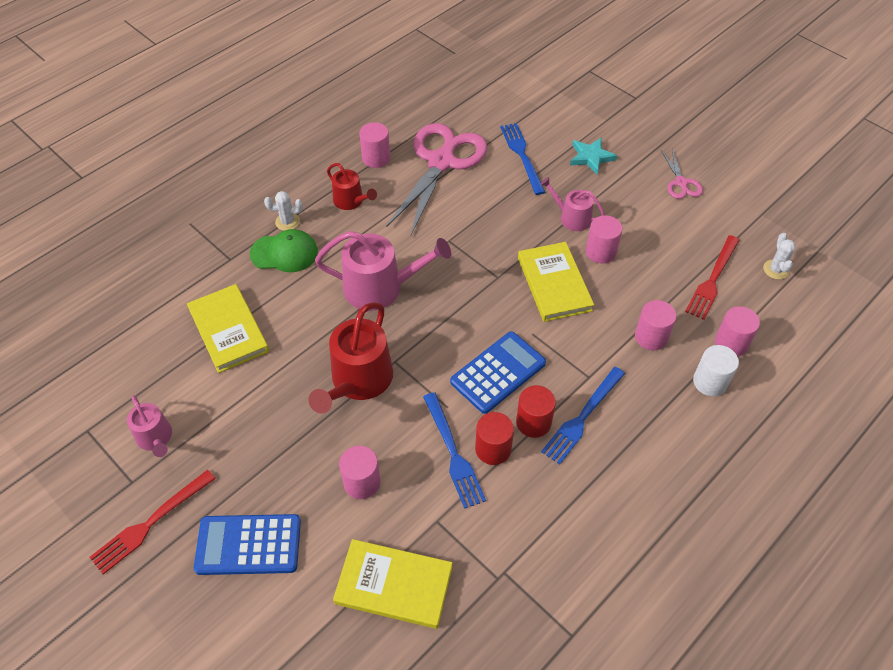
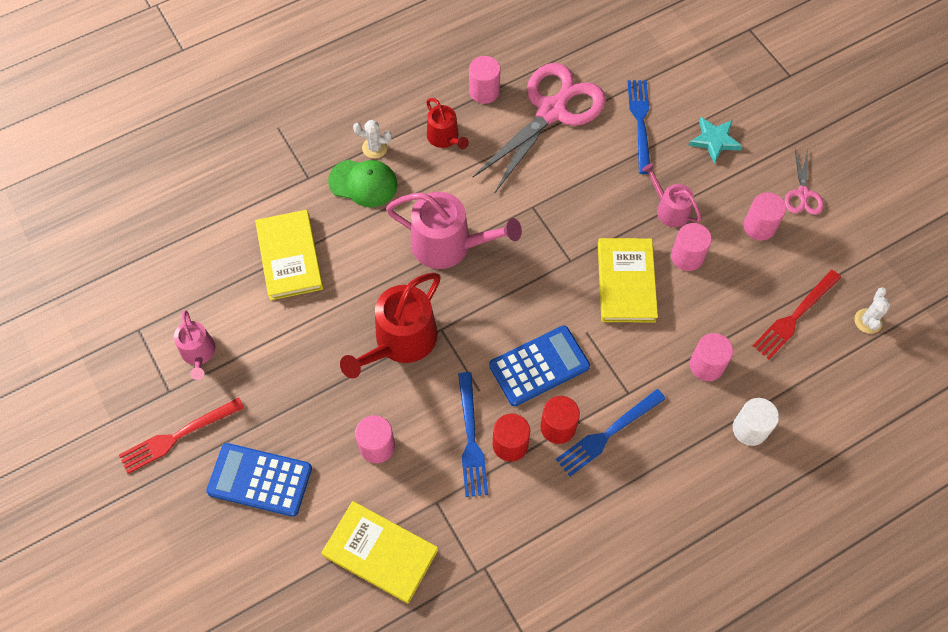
camera: 15 degrees right, 10 degrees up
pink cylinder [715,306,760,357] -> pink cylinder moved to [744,192,786,241]

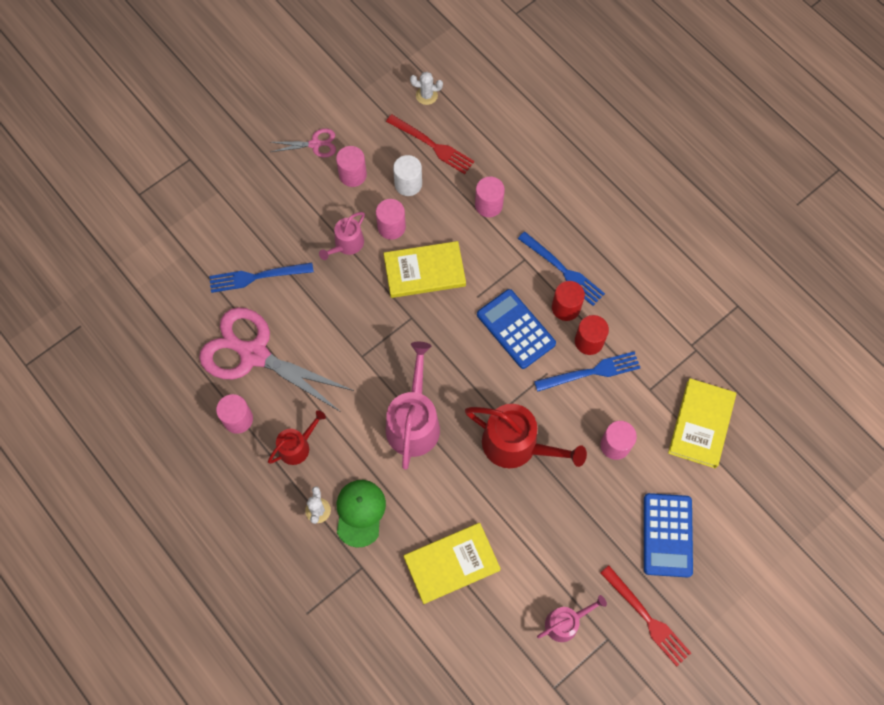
camera: 100 degrees left, 5 degrees up
turquoise star [688,117,743,164] -> none
white cylinder [733,398,779,446] -> white cylinder moved to [393,155,422,196]

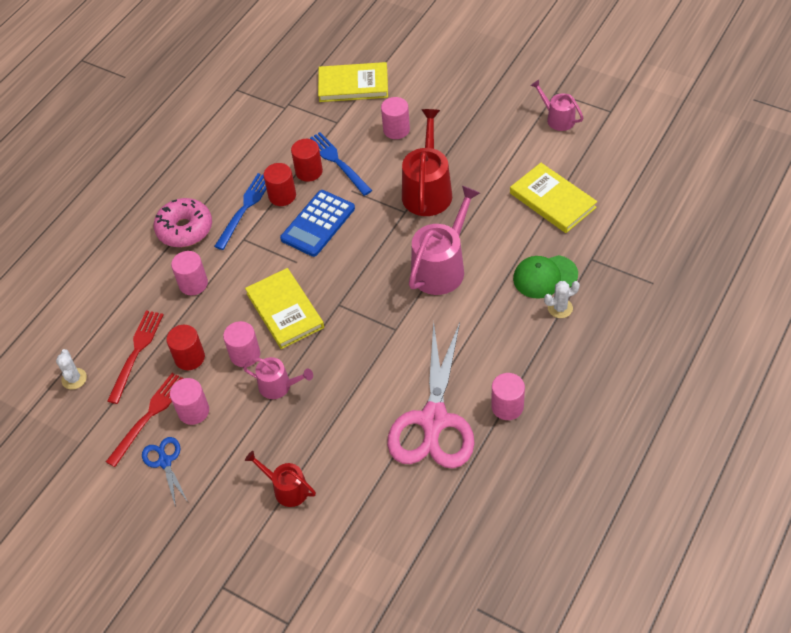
camera: 105 degrees left, 15 degrees down
blue fork [209,262,314,293] -> none
red watering can [268,410,326,465] -> red watering can moved to [245,451,316,507]
pink scissors [270,128,336,158] -> blue scissors [142,437,188,507]
pink watering can [386,342,440,470] -> pink watering can turned 135 degrees clockwise [409,186,480,295]
white cylinder [393,155,422,196] -> red cylinder [166,325,205,370]
red fork [600,565,691,667] -> red fork moved to [106,373,183,467]
blue calculator [644,493,693,578] -> none
none -> pink donut [154,198,212,247]

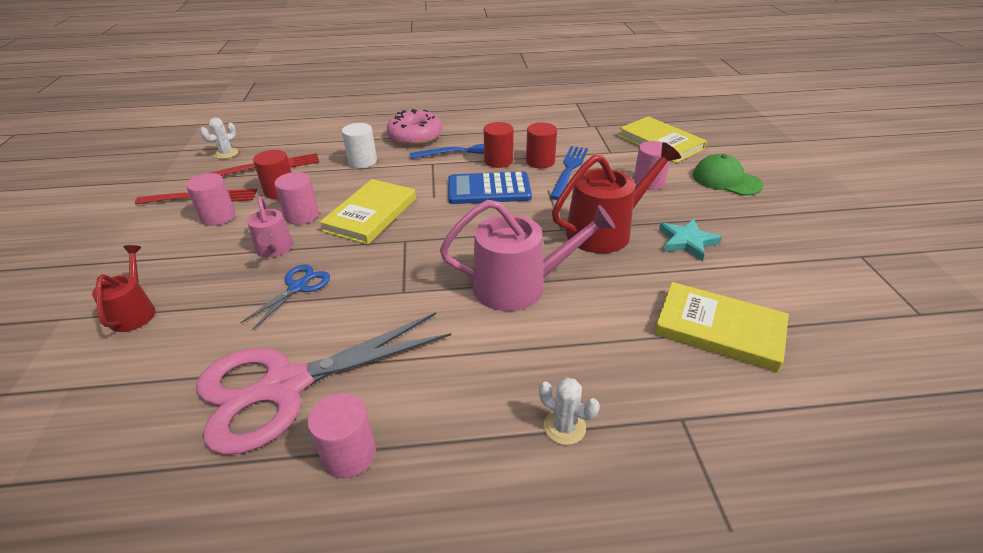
camera: 50 degrees right, 15 degrees down
blue scissors [142,437,188,507] -> blue scissors moved to [240,264,330,330]
pink cylinder [171,251,208,295] -> white cylinder [342,123,377,168]
yellow book [510,163,597,233] -> yellow book turned 75 degrees counterclockwise [654,282,789,372]
green cap [513,255,578,299] -> green cap moved to [693,154,763,196]
pink watering can [531,80,583,131] -> none
none -> turquoise star [659,219,722,261]

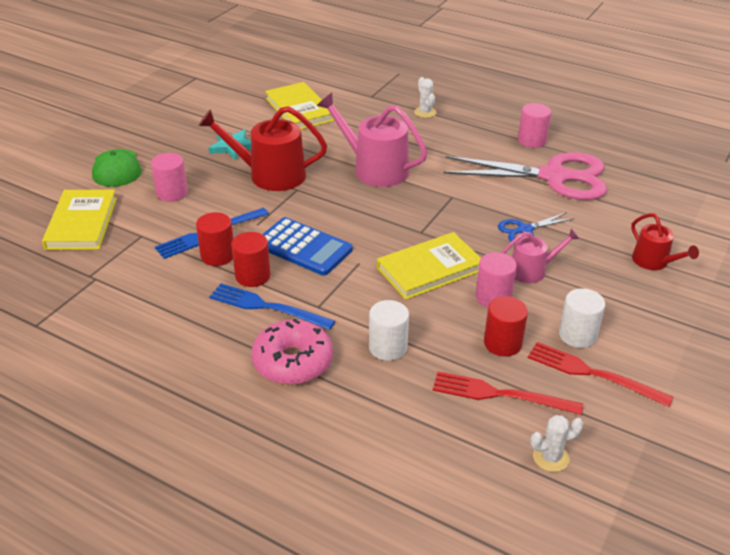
camera: 145 degrees left, 0 degrees up
red watering can [92,245,156,332] -> red watering can turned 60 degrees counterclockwise [631,213,699,270]
pink cylinder [186,173,235,226] -> white cylinder [559,288,605,348]
pink watering can [247,196,293,258] -> pink watering can turned 60 degrees clockwise [501,229,579,283]

